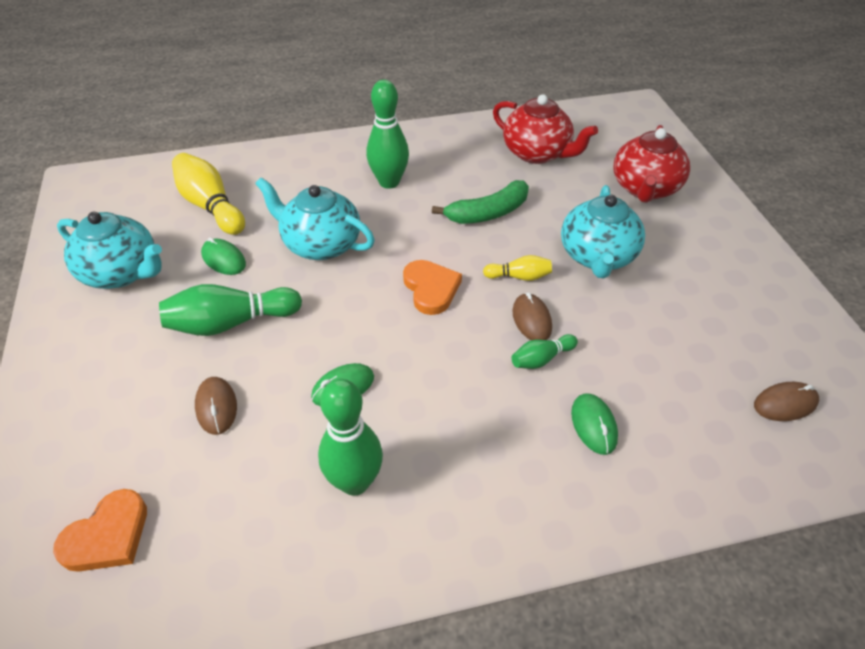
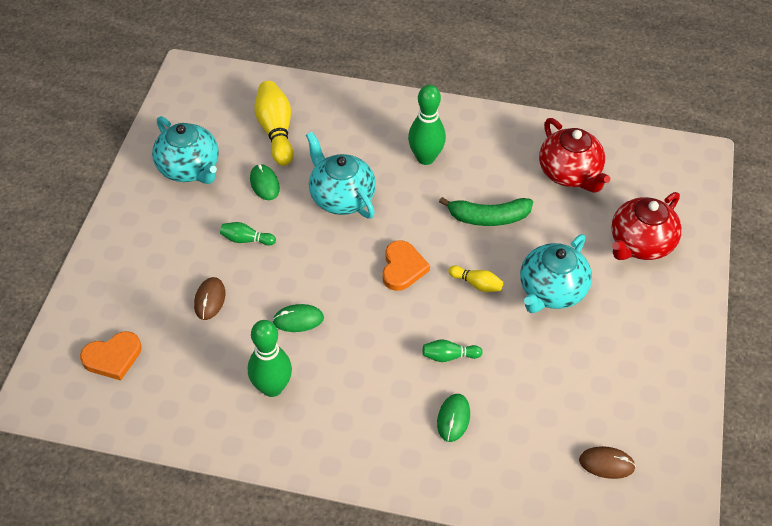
camera: 25 degrees right, 5 degrees up
green bowling pin [159,284,302,336] -> green bowling pin [220,222,276,246], size x0.54
brown mouse [513,293,552,340] -> none

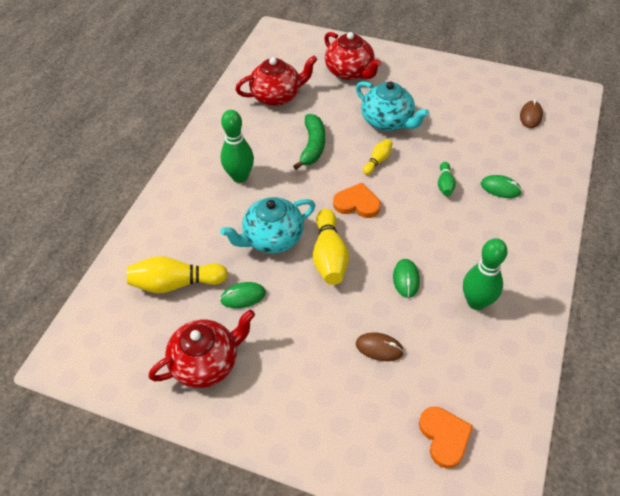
camera: 80 degrees left, 0 degrees up
turquoise teapot [152,116,219,184] -> red teapot [149,310,255,388]
green bowling pin [220,222,276,246] -> none
none -> yellow bowling pin [313,209,349,285]

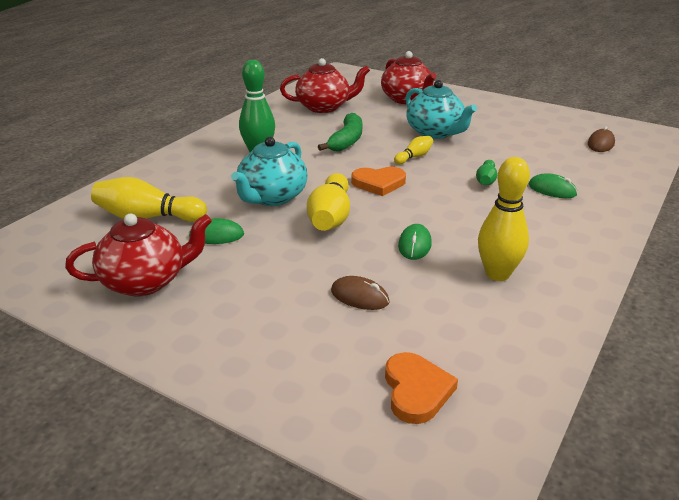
camera: 10 degrees right, 20 degrees down
turquoise teapot [220,197,315,253] -> turquoise teapot turned 45 degrees counterclockwise [231,137,307,206]
orange heart [333,183,381,218] -> orange heart turned 150 degrees clockwise [351,167,406,196]
green bowling pin [463,238,508,310] -> yellow bowling pin [478,157,530,281]

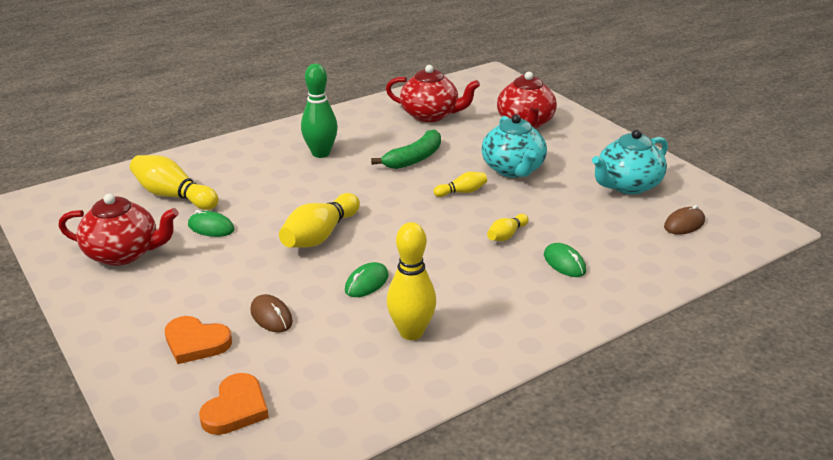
camera: 25 degrees right, 0 degrees up
turquoise teapot [231,137,307,206] -> turquoise teapot moved to [592,129,668,194]
orange heart [351,167,406,196] -> orange heart moved to [165,316,232,364]
green bowling pin [476,160,497,185] -> yellow bowling pin [487,214,529,241]

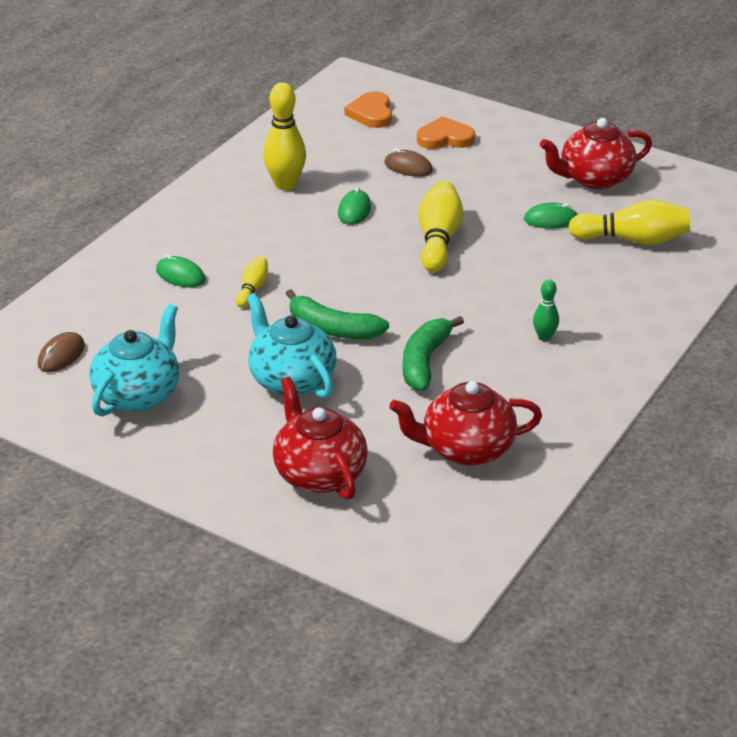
camera: 155 degrees right, 5 degrees up
green bowling pin [301,64,338,158] -> green bowling pin [533,280,559,341], size x0.54
yellow bowling pin [434,172,487,197] -> green banana [286,289,389,340]

